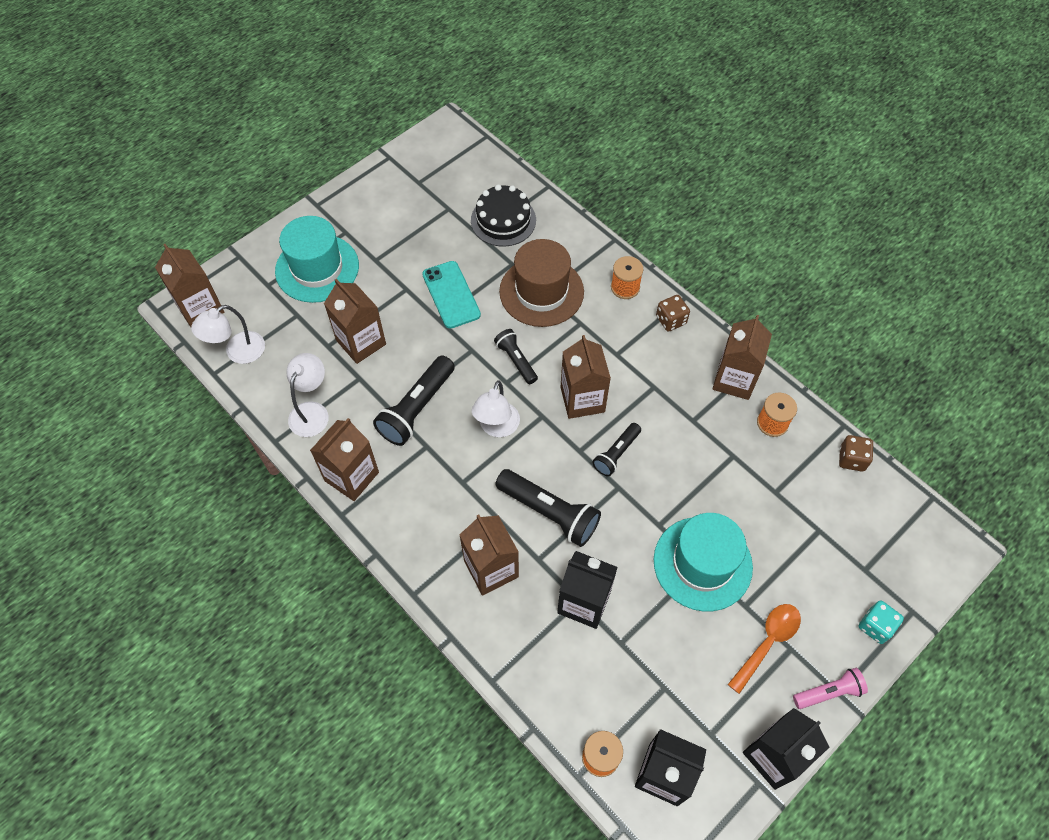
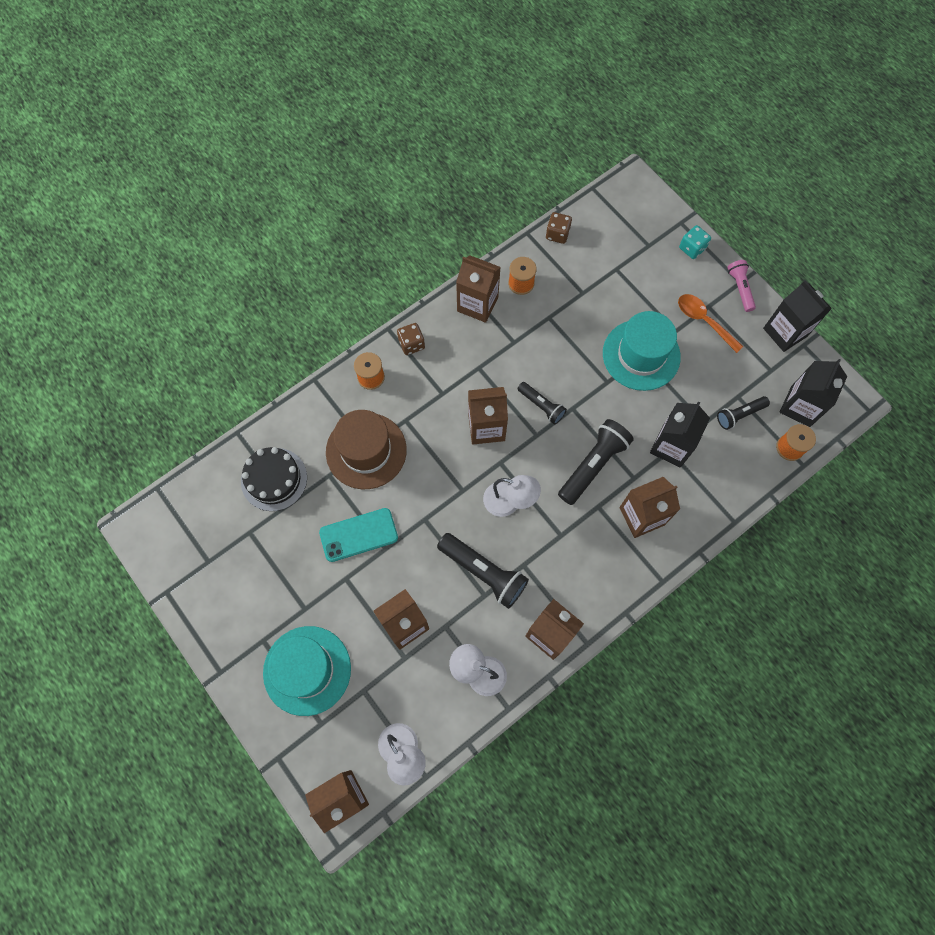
camera: 85 degrees left, 10 degrees up
black flashlight [494,329,538,384] -> black flashlight moved to [717,396,770,430]

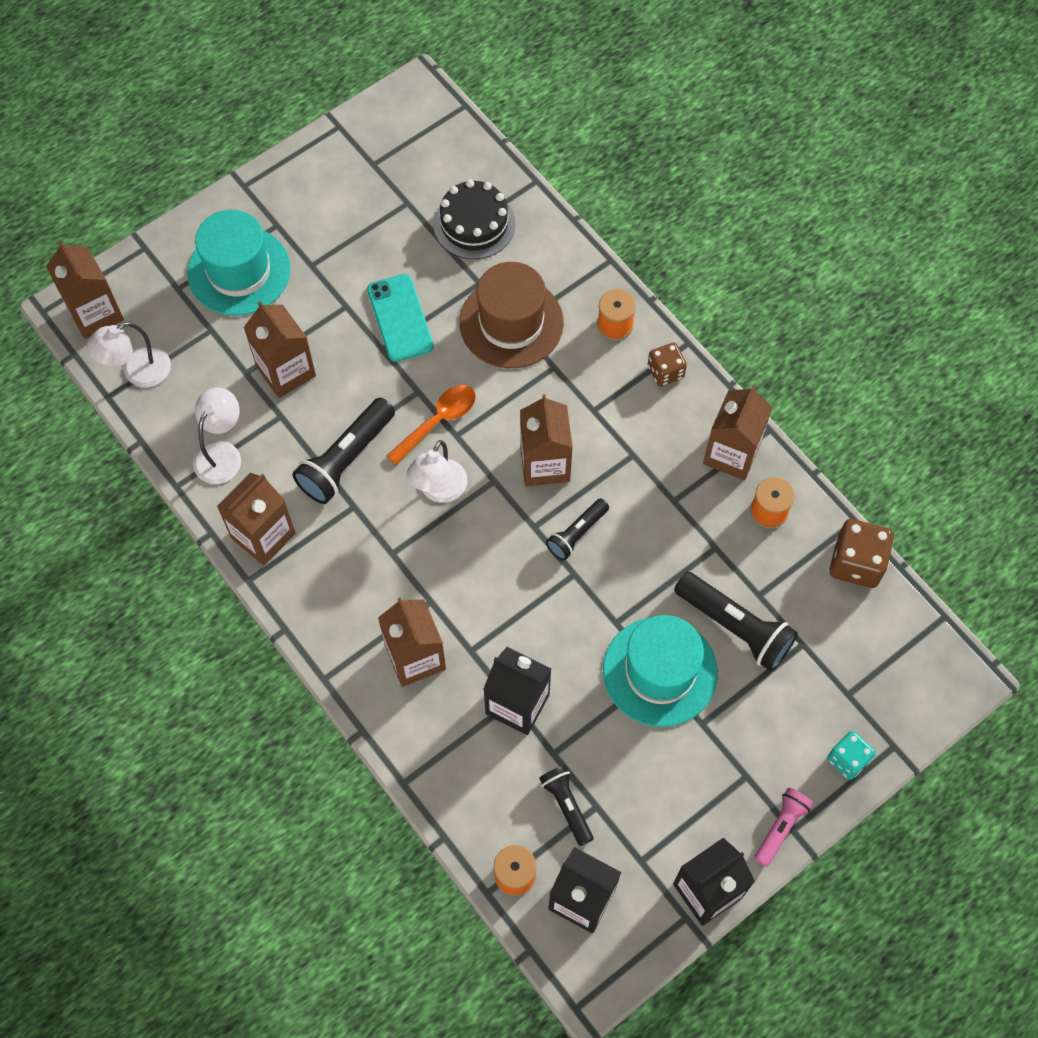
camera: 90 degrees right, 5 degrees down
brown dice [546,212,572,244] -> brown dice [830,519,894,588], size x1.57
black flashlight [558,419,634,505] -> black flashlight moved to [674,572,798,671]
orange spoon [678,294,743,353] -> orange spoon moved to [386,385,476,465]
pink flashlight [728,260,756,312] -> pink flashlight turned 45 degrees counterclockwise [754,788,813,867]

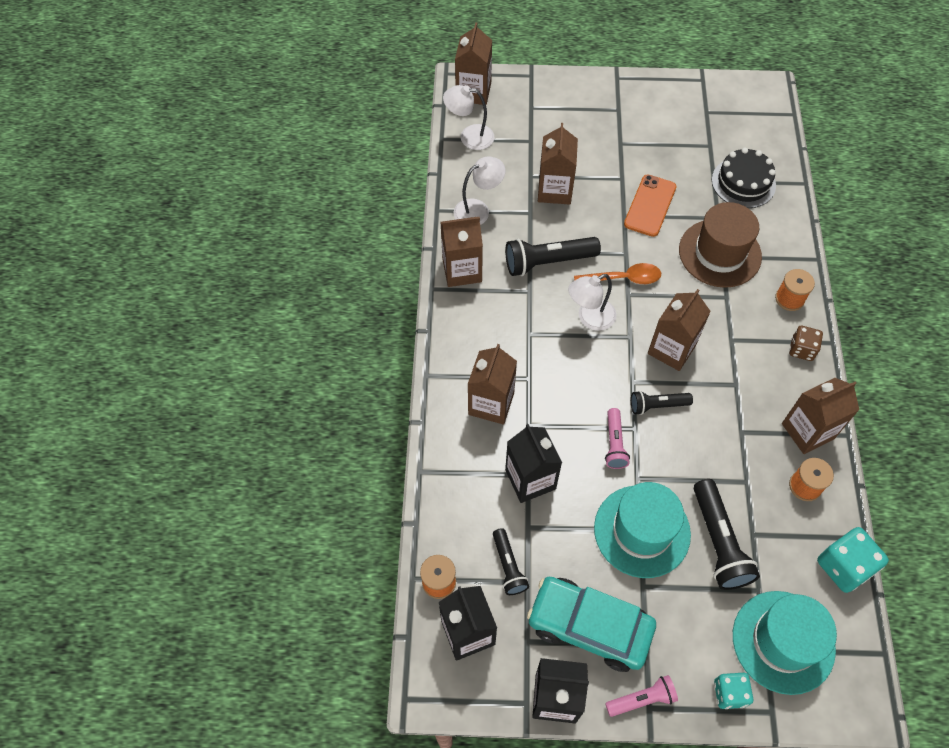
camera: 40 degrees right, 5 degrees down
turquoise hat [187,210,291,316] -> turquoise hat moved to [733,591,837,695]
turquoise phone [367,274,434,362] -> orange phone [624,174,676,237]
black flashlight [539,765,593,846] -> black flashlight turned 150 degrees clockwise [493,528,529,595]
brown dice [830,519,894,588] -> turquoise dice [817,527,889,593]
none -> turquoise car [527,577,656,672]
none -> pink flashlight [605,408,630,469]

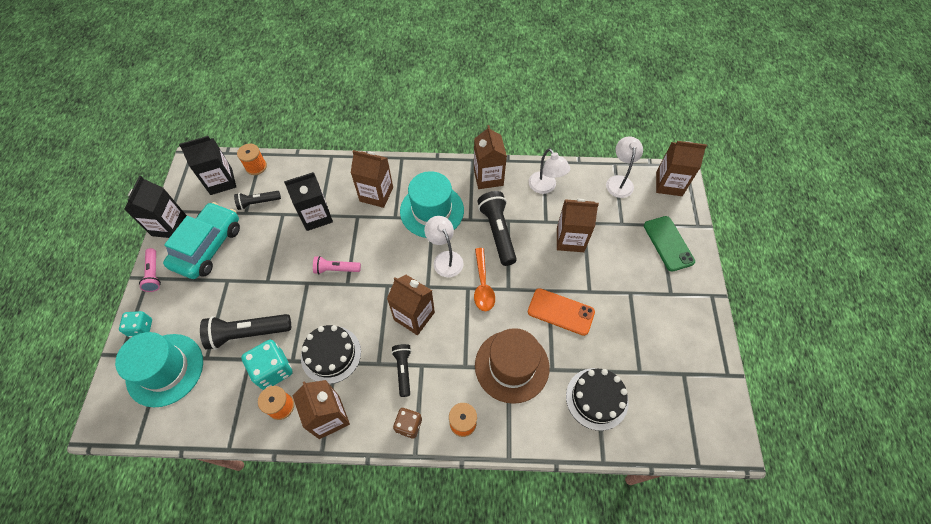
camera: 90 degrees right, 0 degrees up
turquoise hat [594,482,691,578] -> turquoise hat moved to [400,171,464,238]
black flashlight [631,391,693,415] -> black flashlight moved to [391,344,411,397]
turquoise dice [817,527,889,593] -> turquoise dice moved to [241,340,293,390]
none -> black cake [301,325,361,384]
none -> green phone [644,216,695,272]

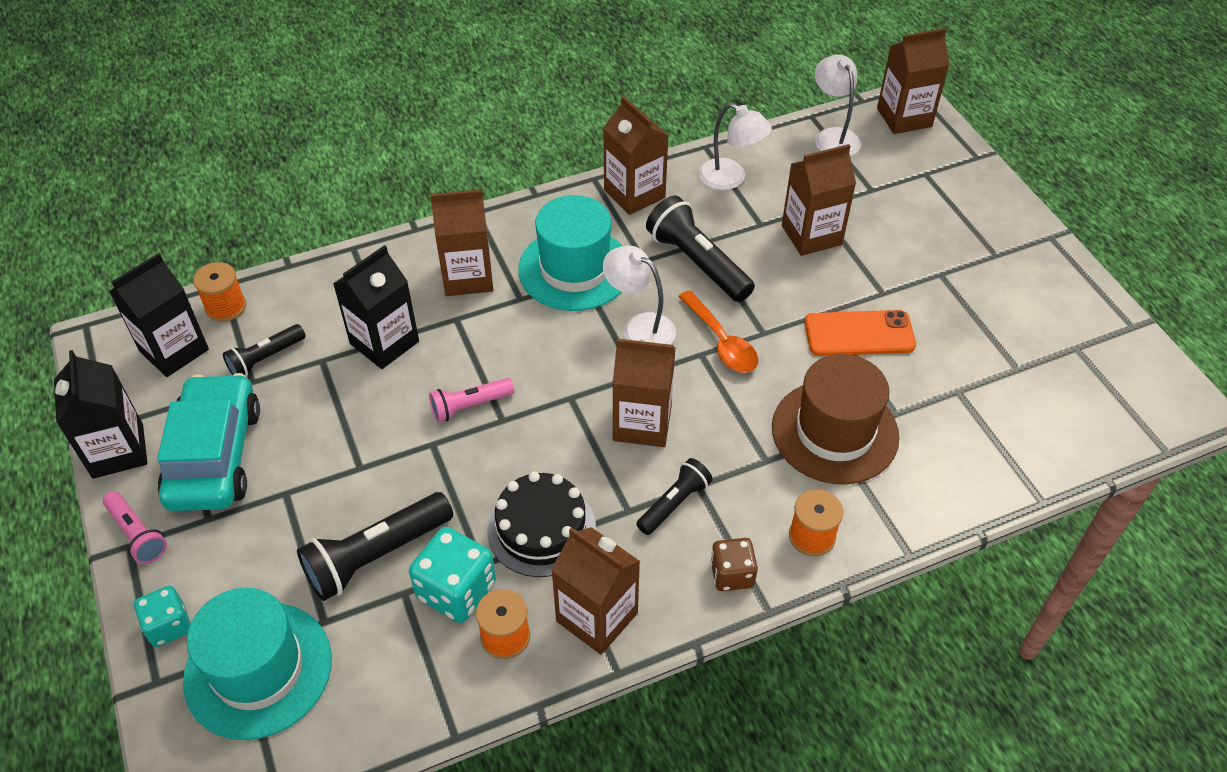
camera: 25 degrees left, 10 degrees down
black flashlight [391,344,411,397] -> black flashlight turned 75 degrees clockwise [636,458,713,535]
black cake [566,368,629,431] -> none
green phone [644,216,695,272] -> none

